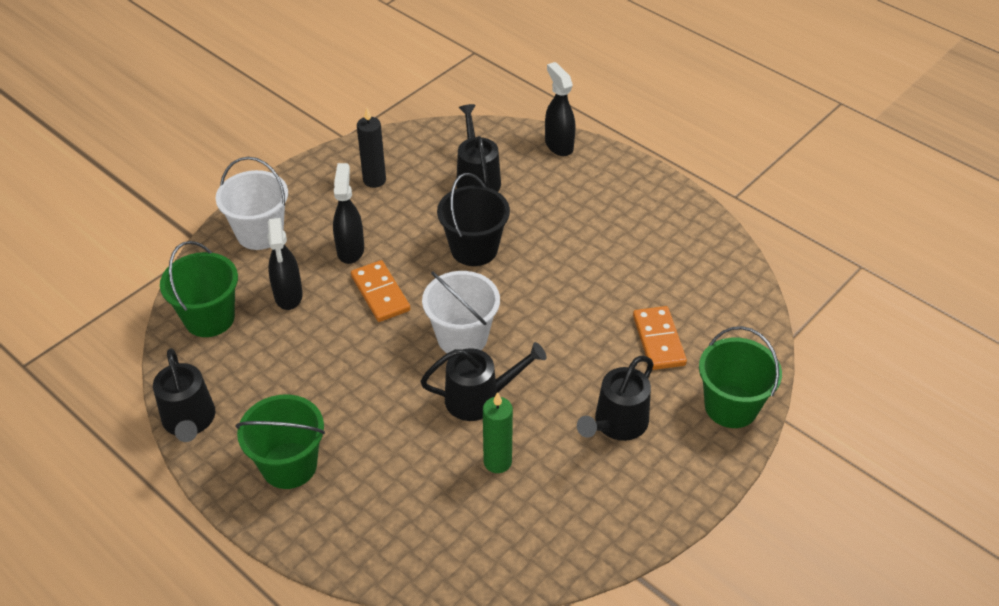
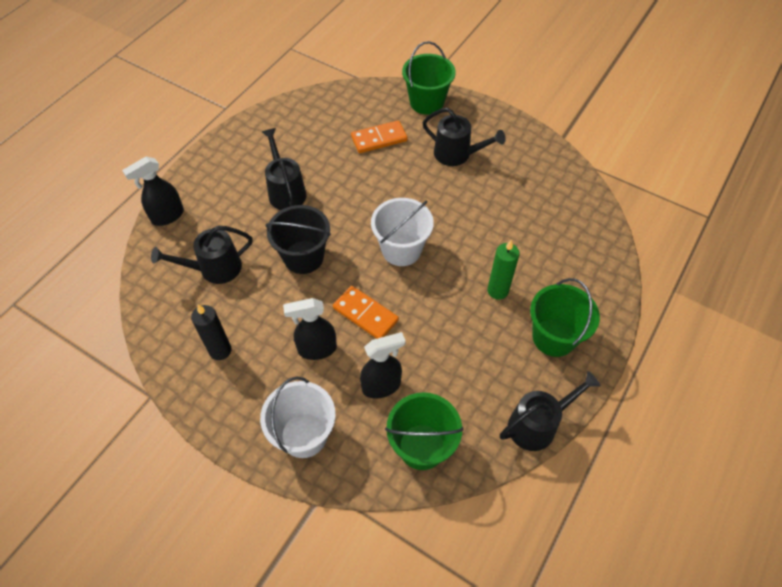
camera: 100 degrees left, 10 degrees up
orange domino [351,260,410,322] -> orange domino turned 75 degrees clockwise [333,286,399,339]
black watering can [420,342,547,421] -> black watering can moved to [262,128,307,210]
green candle [483,392,513,473] -> green candle moved to [487,240,520,300]

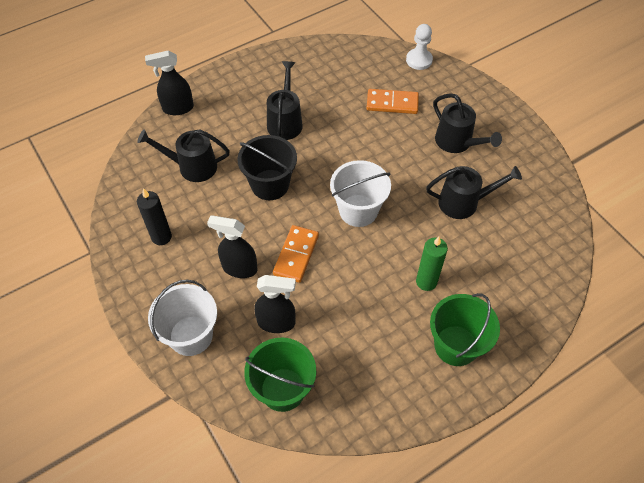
camera: 25 degrees right, 0 degrees up
orange domino [333,286,399,339] -> orange domino turned 45 degrees clockwise [273,225,319,283]
green bucket [402,41,456,115] -> none
black watering can [500,371,601,451] -> black watering can moved to [426,166,522,219]
none -> white pawn [406,24,433,70]

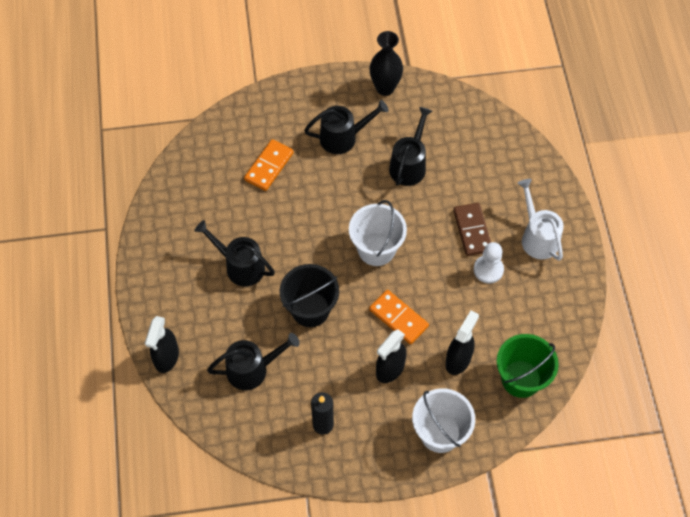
camera: 65 degrees left, 5 degrees up
black watering can [137,129,230,182] -> black watering can turned 135 degrees counterclockwise [207,333,300,390]
white pawn [406,24,433,70] -> white pawn moved to [474,242,504,284]
green candle [416,237,448,291] -> brown domino [453,203,491,256]
green bucket [430,293,500,366] -> white watering can [518,179,564,261]
none -> black vase [370,31,403,96]

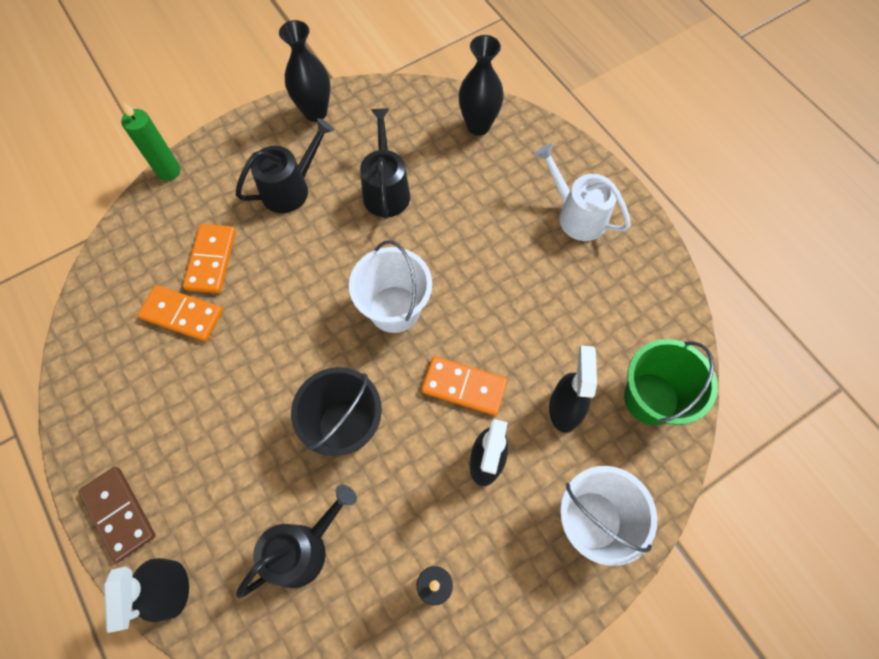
camera: 25 degrees left, 5 degrees up
black watering can [194,220,275,287] -> none
brown domino [453,203,491,256] -> brown domino moved to [78,467,156,562]
white pawn [474,242,504,284] -> none
none -> green candle [121,102,180,181]
none -> orange domino [138,285,223,341]
none -> black vase [459,35,504,136]

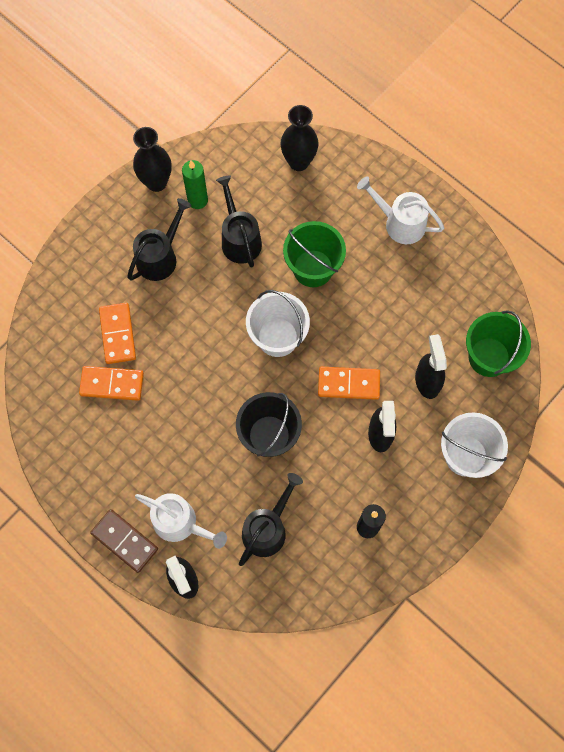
camera: 15 degrees left, 5 degrees up
green candle [121,102,180,181] -> green candle moved to [182,160,208,209]
none -> white watering can [135,493,227,549]
none -> green bucket [283,221,346,287]

